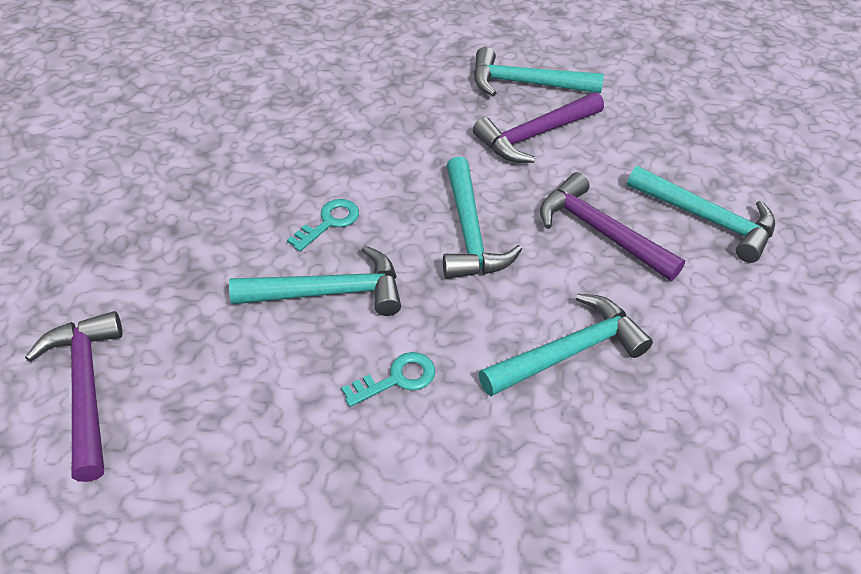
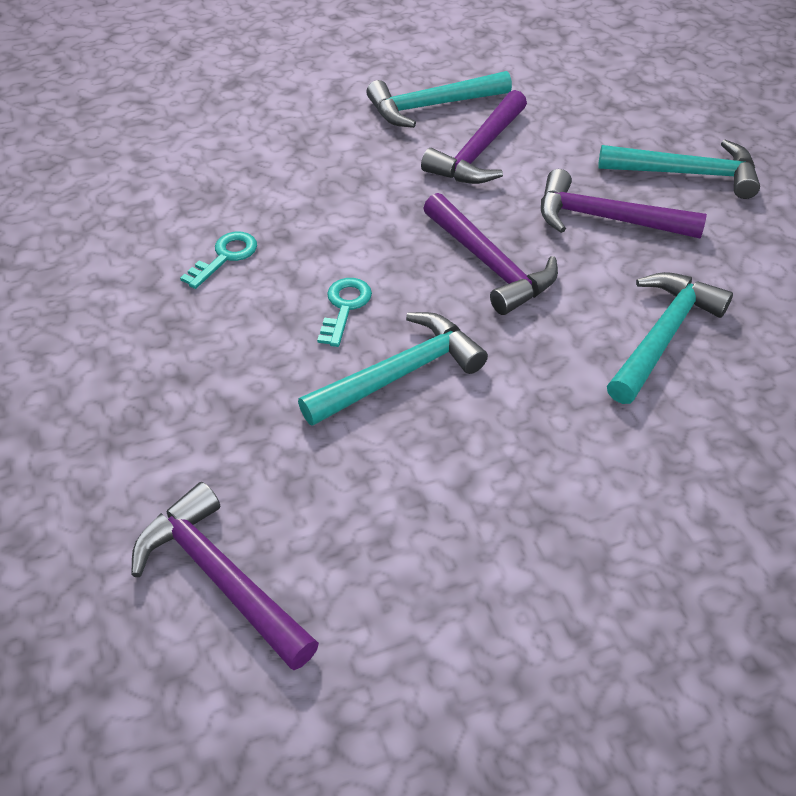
camera: 25 degrees left, 0 degrees up
turquoise key [341,352,435,407] -> turquoise key moved to [180,232,257,289]
turquoise hammer [443,157,522,279] -> purple hammer [423,193,558,315]

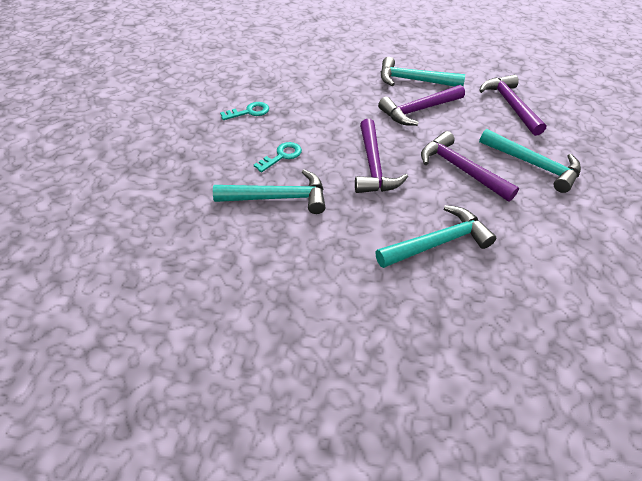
camera: 30 degrees right, 0 degrees up
purple hammer [131,482,319,670] -> purple hammer moved to [479,75,547,136]

